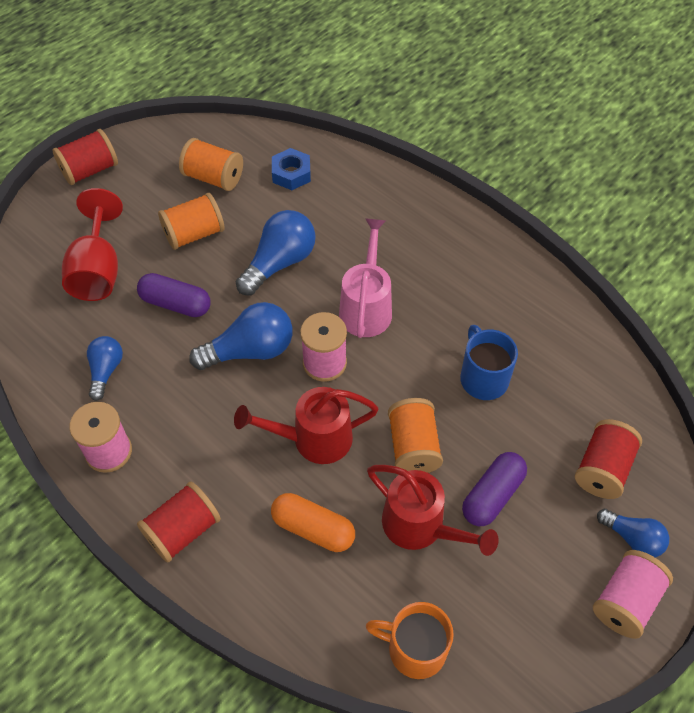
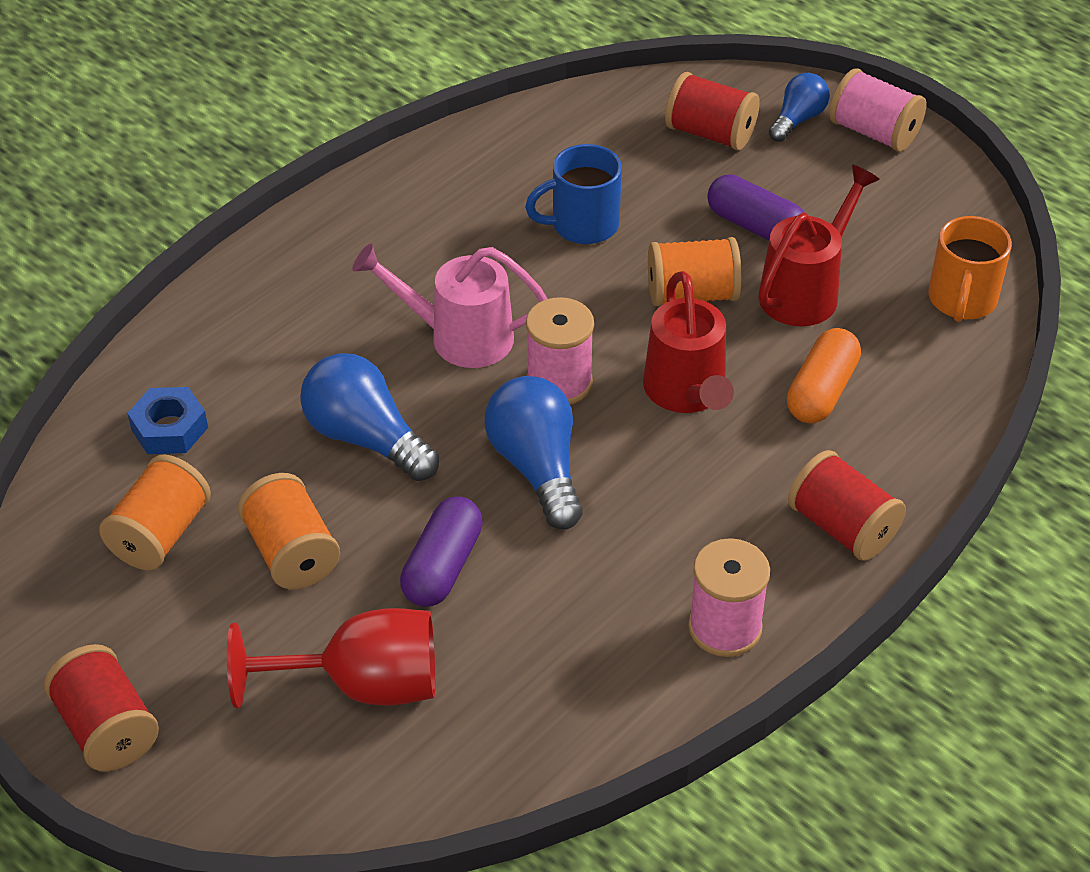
camera: 90 degrees left, 10 degrees down
blue light bulb [87,336,123,401] -> none

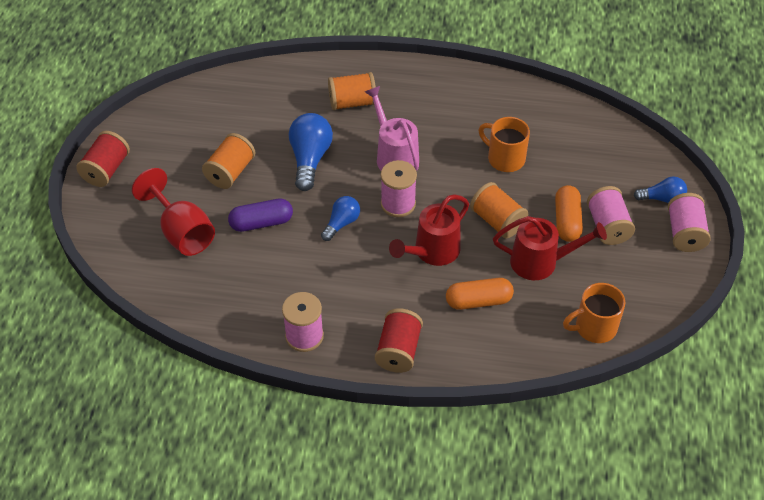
camera: 55 degrees right, 5 degrees up
orange spool [99,454,211,570] -> orange spool moved to [328,72,376,110]
blue nut [127,387,208,454] -> none
blue light bulb [485,376,583,530] -> blue light bulb [321,196,360,241], size x0.61
blue mug [525,144,622,244] -> orange mug [478,117,530,172]
red spool [665,72,760,150] -> none
purple capsule [707,174,805,240] -> orange capsule [555,185,583,242]
none -> pink spool [587,186,635,245]

